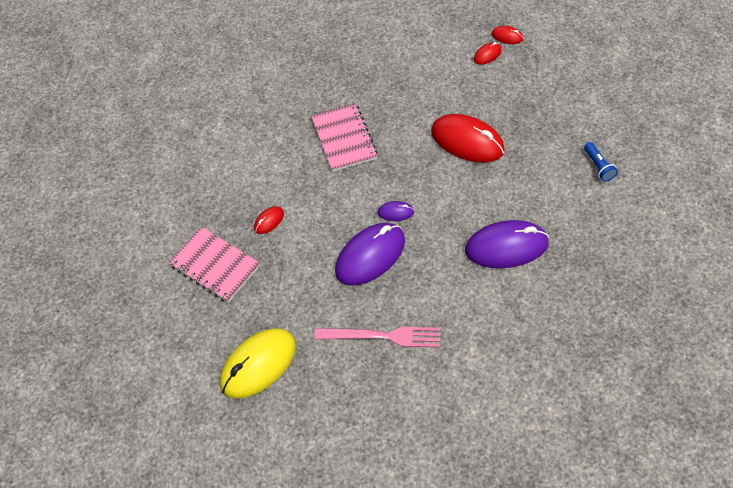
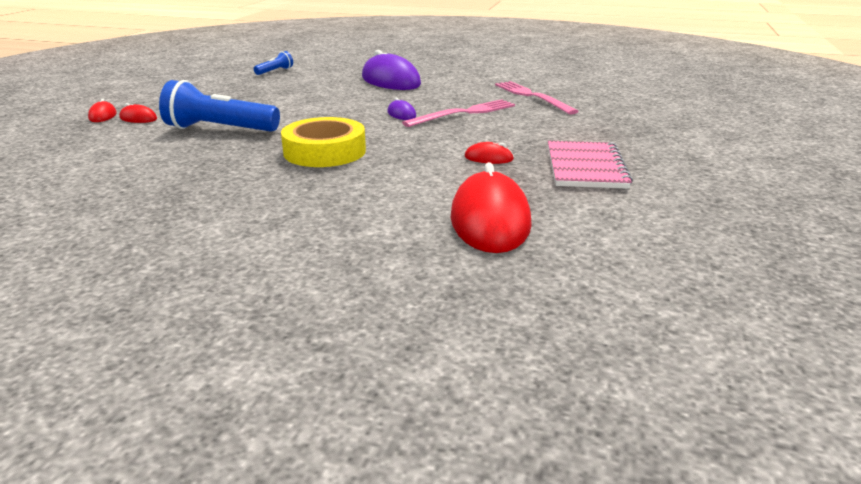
camera: 125 degrees left, 30 degrees down
yellow mouse [220,328,296,399] -> none
pink notebook [311,103,378,172] -> yellow tape [281,117,366,167]
purple mouse [335,223,405,286] -> pink fork [402,99,515,127]
red mouse [431,114,505,163] -> red mouse moved to [451,162,532,253]
none -> blue flashlight [159,80,280,132]

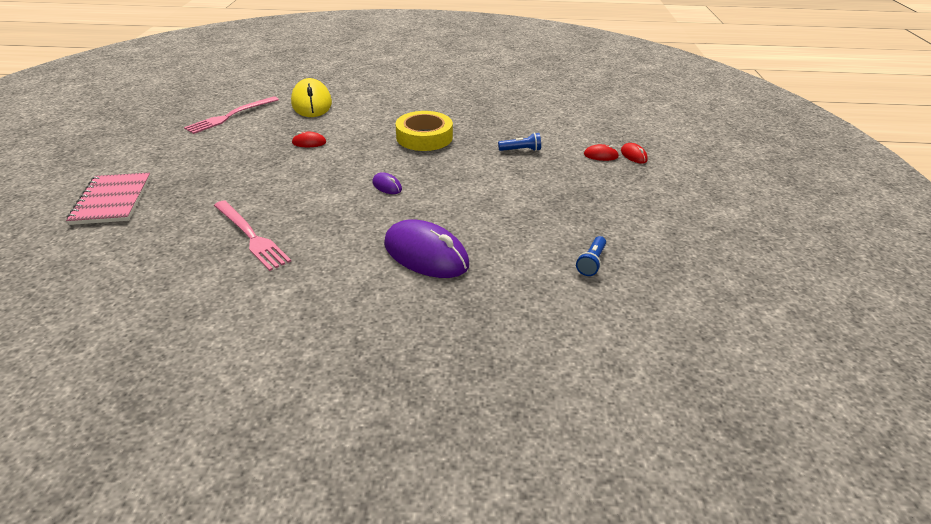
camera: 165 degrees right, 10 degrees up
blue flashlight [159,80,280,132] -> blue flashlight [498,133,541,151], size x0.49
pink fork [402,99,515,127] -> pink fork moved to [184,96,279,134]
red mouse [451,162,532,253] -> yellow mouse [291,78,332,117]
pink notebook [548,141,633,189] -> pink notebook moved to [66,173,151,225]

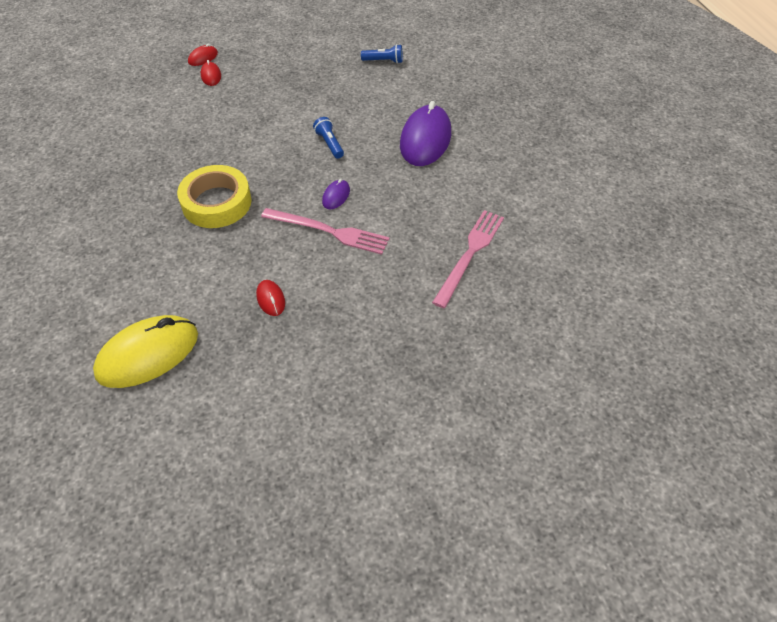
camera: 110 degrees left, 15 degrees up
pink notebook [66,173,151,225] -> none
pink fork [184,96,279,134] -> pink fork moved to [261,208,389,255]
blue flashlight [498,133,541,151] -> blue flashlight moved to [313,117,344,159]

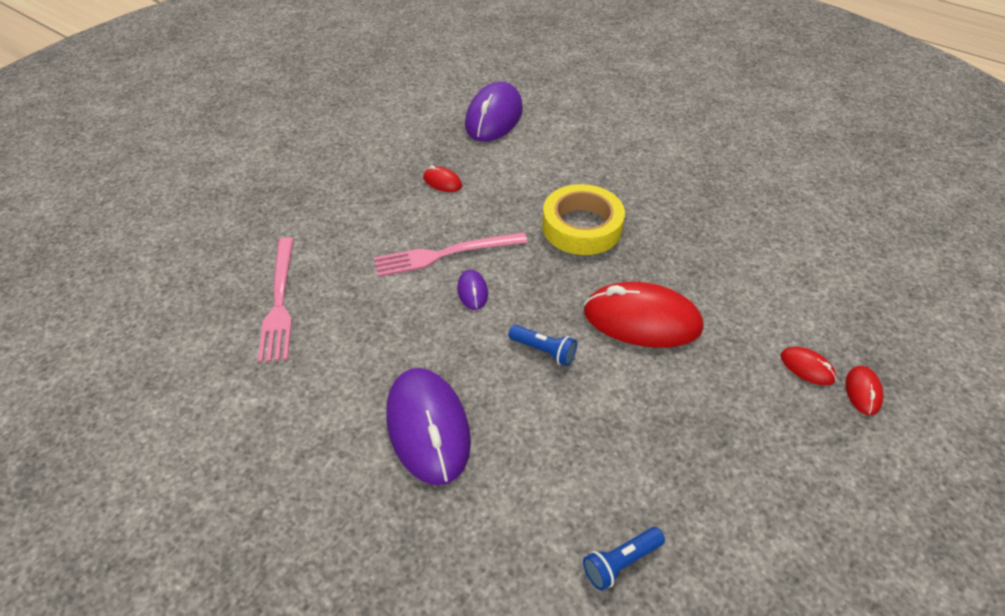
camera: 145 degrees right, 5 degrees down
yellow mouse [93,315,198,388] -> purple mouse [465,82,523,142]
none -> red mouse [584,282,703,348]

